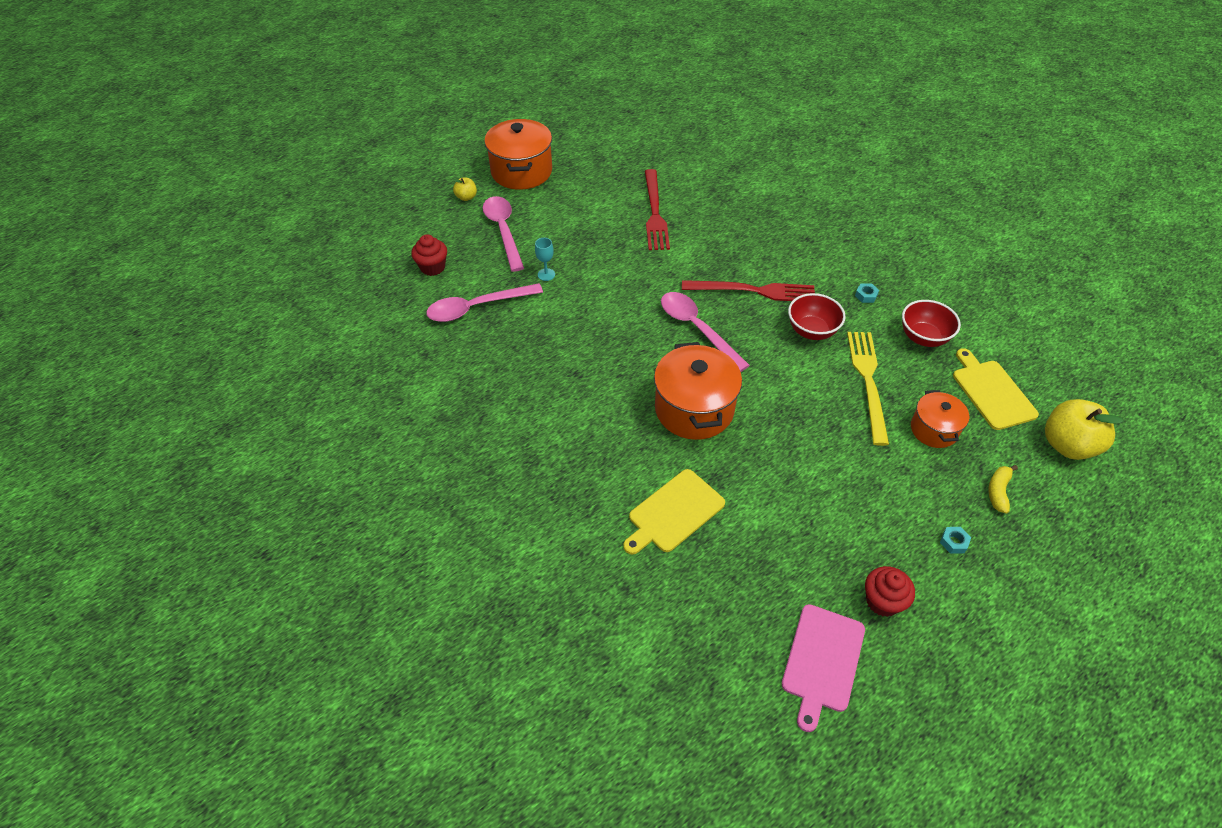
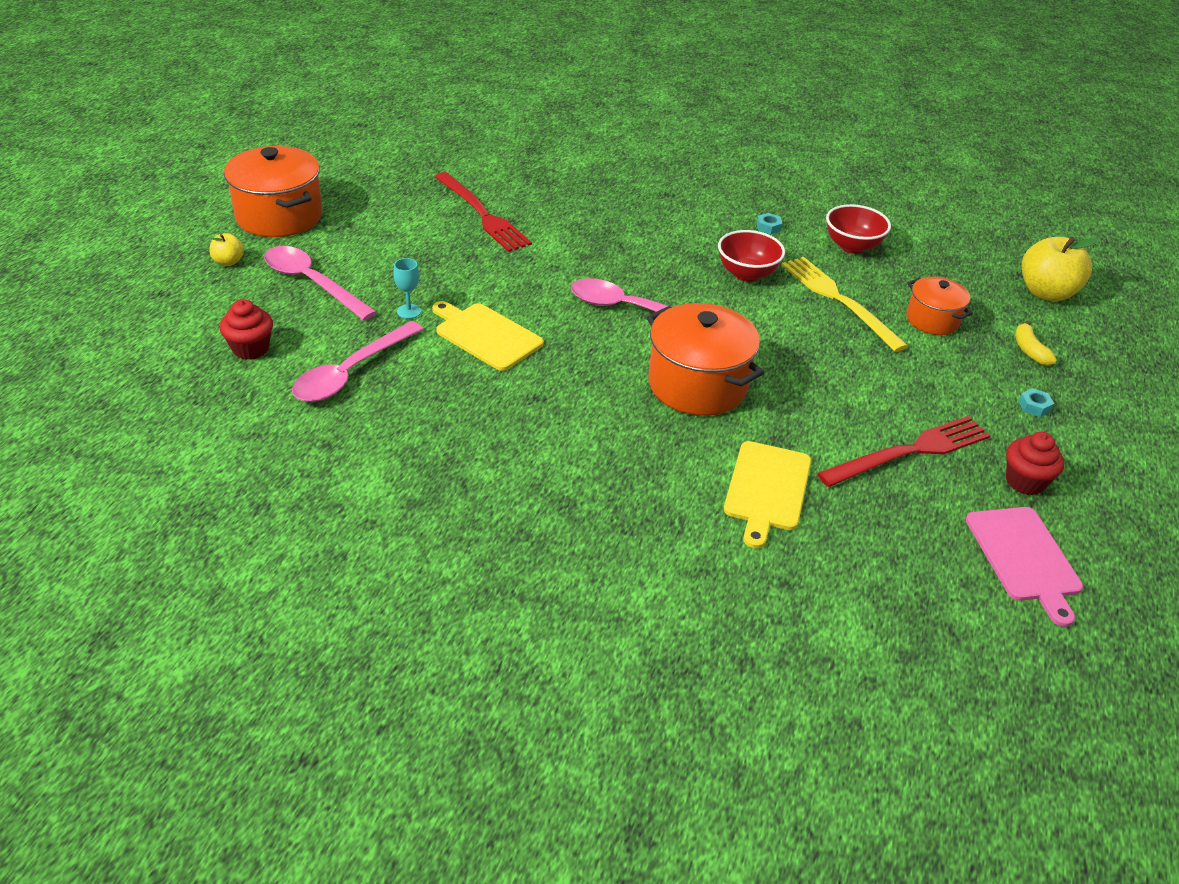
camera: 35 degrees left, 10 degrees down
red fork [682,280,815,301] -> red fork moved to [817,416,991,487]
yellow cutting board [953,348,1039,430] -> yellow cutting board moved to [432,301,544,371]

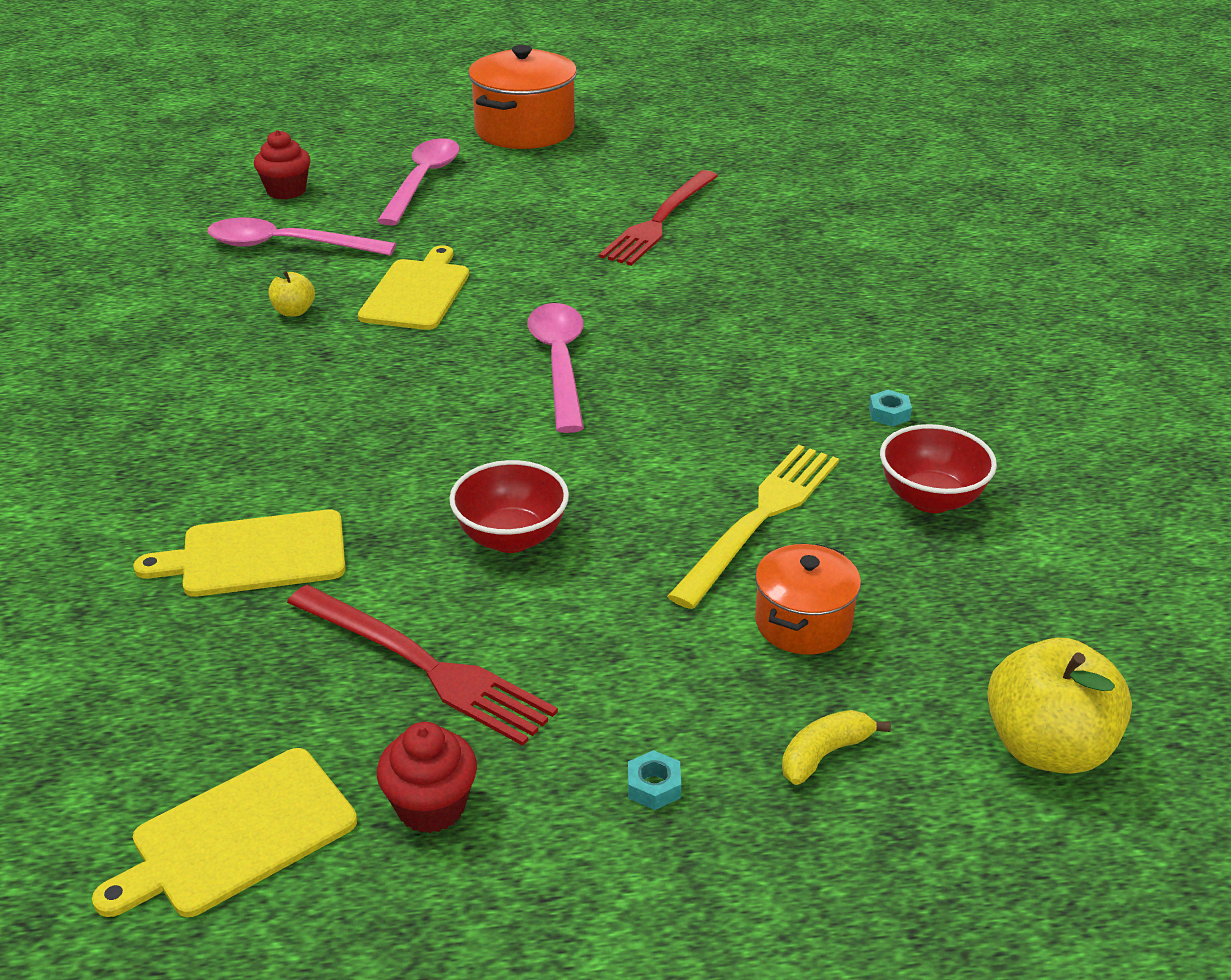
camera: 65 degrees right, 5 degrees down
yellow apple [210,233,244,266] -> yellow apple moved to [268,269,315,317]
turquoise goblet [394,258,421,319] -> none
orange pot [646,303,764,416] -> none
red bowl [718,230,785,282] -> red bowl moved to [449,460,569,553]
pink cutting board [966,507,1083,627] -> yellow cutting board [92,748,357,917]

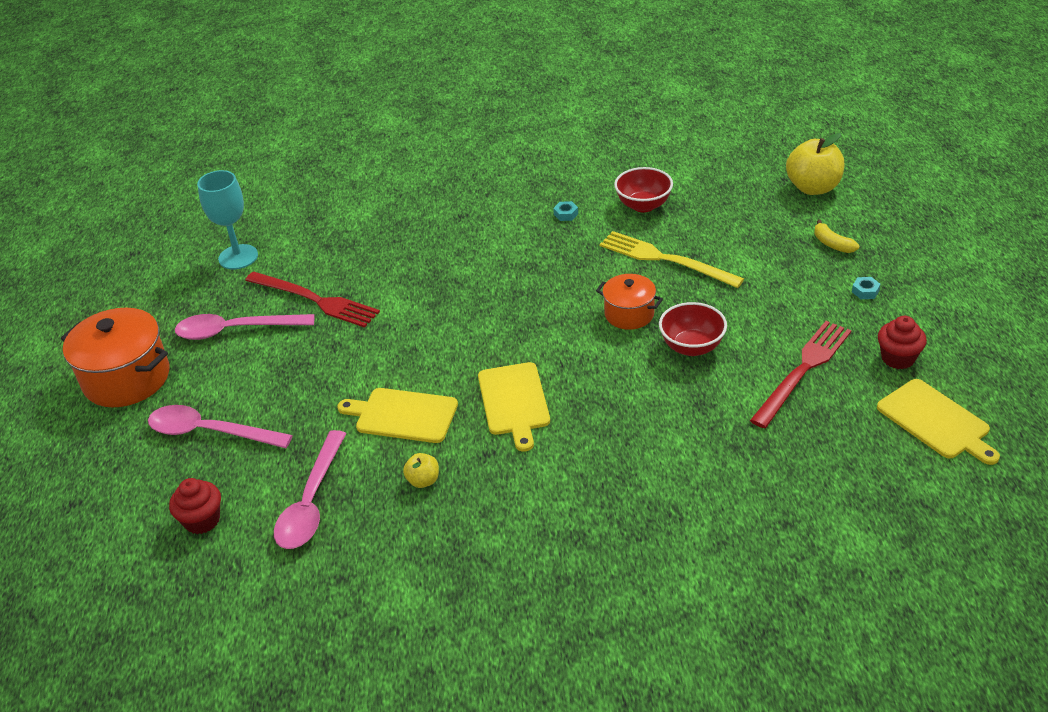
camera: 85 degrees left, 5 degrees up
yellow cutting board [133,509,345,597] -> yellow cutting board moved to [478,362,550,452]
pink spoon [527,303,584,433] -> pink spoon moved to [175,314,315,340]
orange pot [755,544,861,655] -> orange pot moved to [596,274,663,330]
none -> turquoise goblet [197,170,258,270]

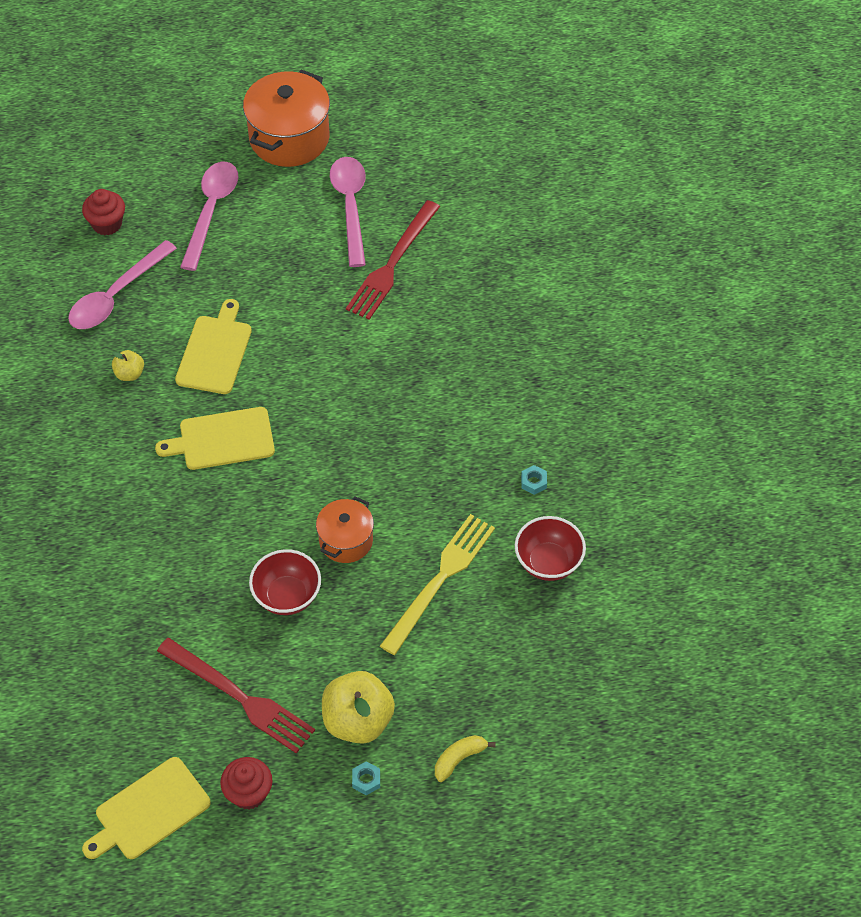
camera: 85 degrees right, 15 degrees up
turquoise goblet [197,170,258,270] -> none
pink spoon [274,430,346,549] -> pink spoon turned 60 degrees counterclockwise [68,240,177,329]
yellow apple [786,133,844,195] -> yellow apple moved to [322,671,395,744]

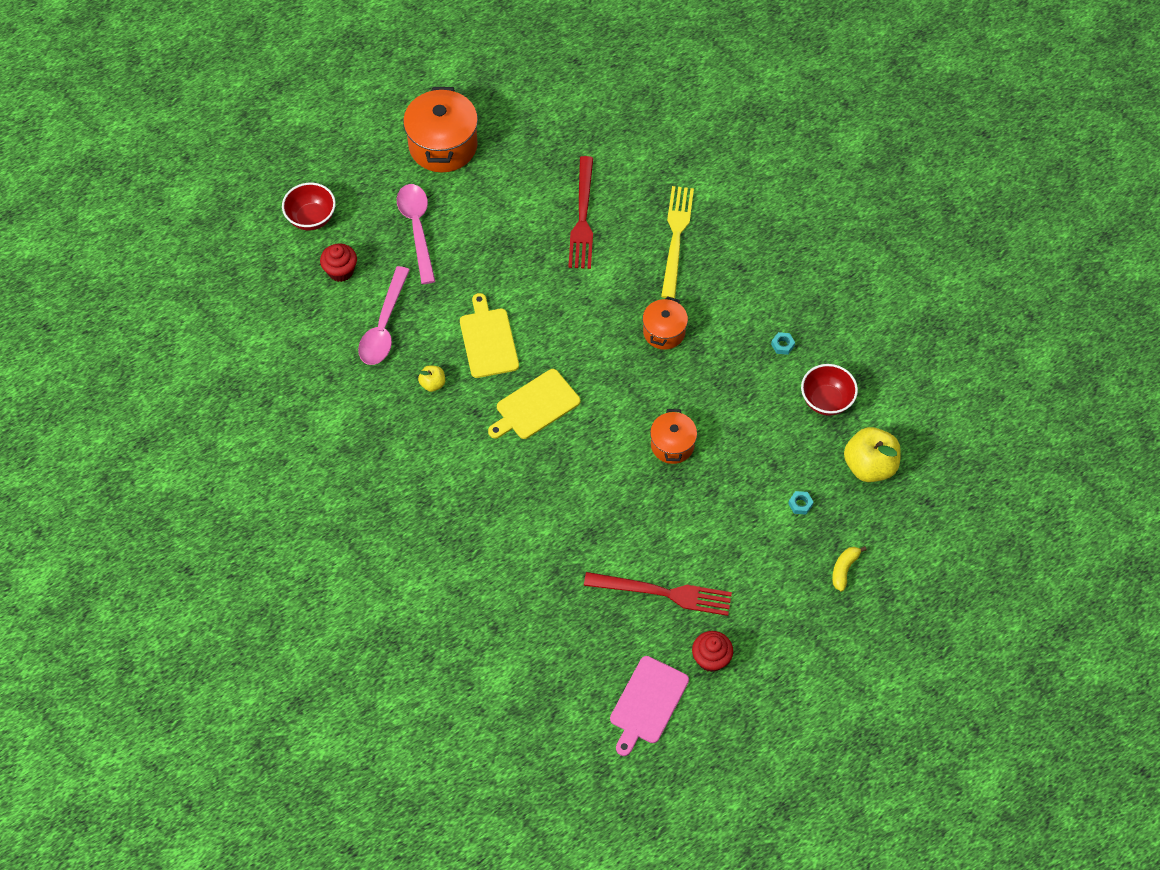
camera: 25 degrees left, 5 degrees up
yellow cutting board [82,757,211,859] -> pink cutting board [610,656,689,756]
red bowl [249,549,321,615] -> red bowl moved to [282,183,336,230]
yellow apple [322,671,395,744] -> yellow apple moved to [844,427,901,482]
pink spoon [330,157,366,267] -> none
turquoise nut [352,761,380,795] -> turquoise nut moved to [788,491,813,515]
yellow fork [380,514,495,655] -> yellow fork moved to [661,186,694,298]
none -> orange pot [643,296,688,350]

